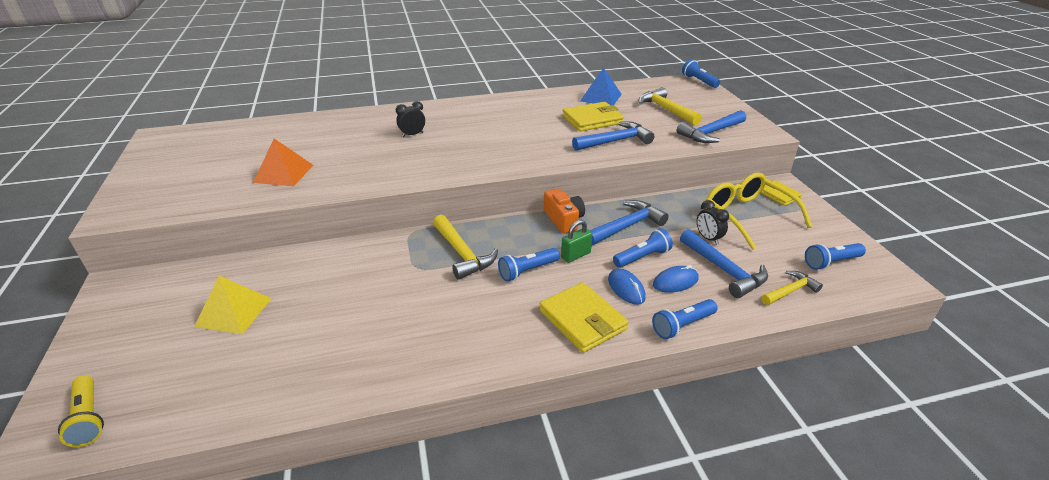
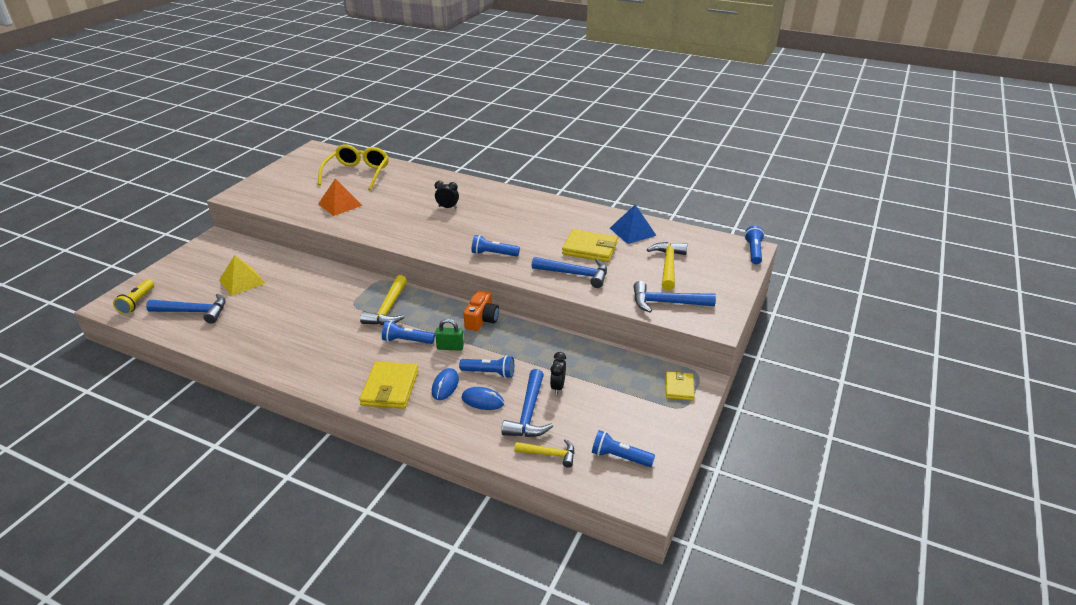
camera: 40 degrees right, 0 degrees up
blue hammer [590,200,669,245] -> blue hammer moved to [146,294,225,324]
blue flashlight [652,299,718,339] -> blue flashlight moved to [472,235,520,256]
yellow glasses [706,172,812,250] -> yellow glasses moved to [318,144,389,190]

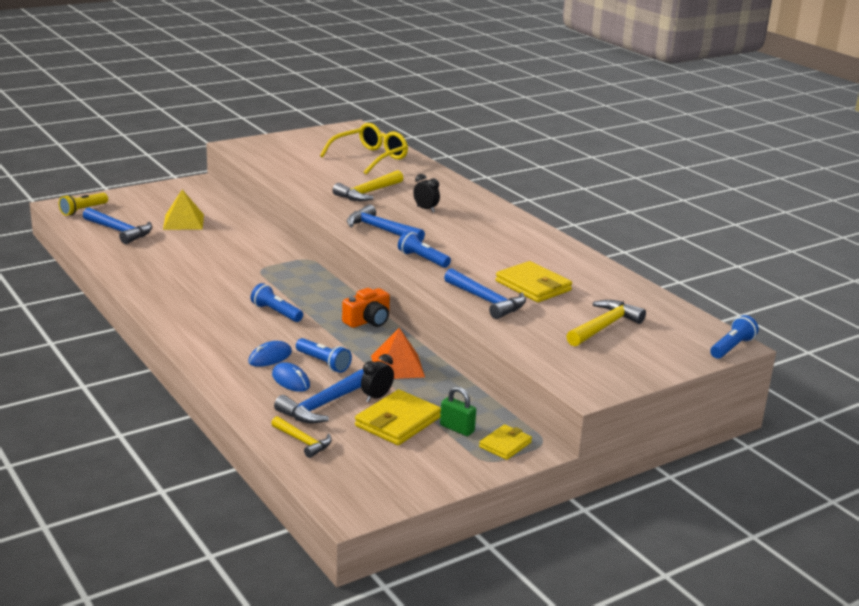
camera: 30 degrees right, 10 degrees down
orange pyramid [318,178,362,216] -> orange pyramid moved to [371,328,425,379]
yellow wallet [359,361,419,409] -> yellow wallet moved to [355,389,441,445]
yellow hammer [360,275,407,325] -> yellow hammer moved to [332,170,403,201]
green padlock [435,319,464,351] -> green padlock moved to [440,386,476,436]
blue flashlight [592,430,655,467] -> none
blue pyramid [610,205,657,244] -> none
blue hammer [633,281,716,313] -> blue hammer moved to [347,204,425,242]

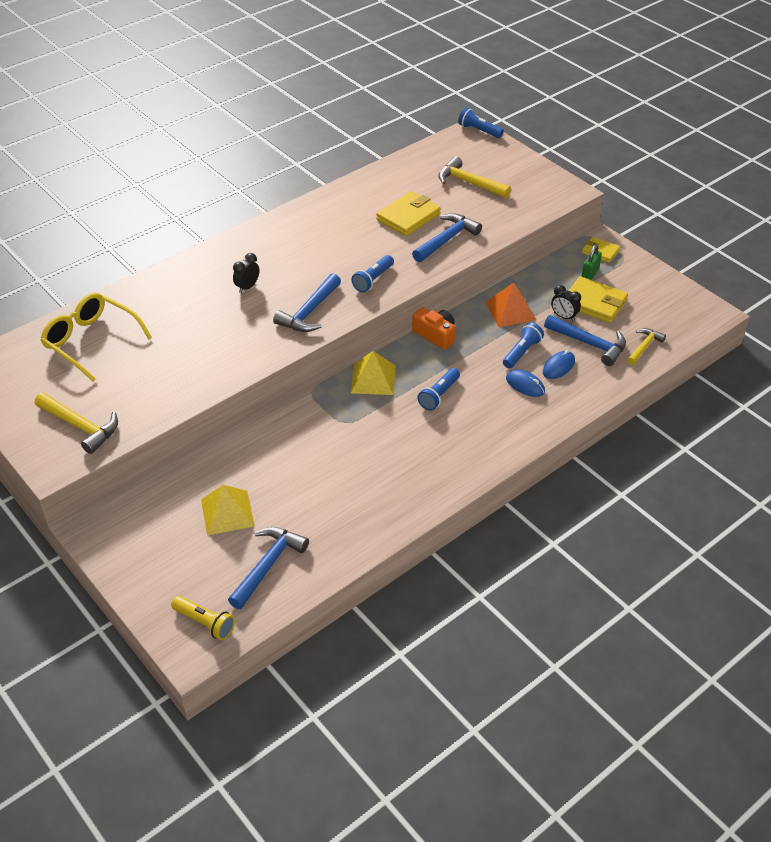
camera: 95 degrees left, 20 degrees up
yellow hammer [332,170,403,201] -> yellow hammer moved to [35,392,118,454]
none -> yellow pyramid [351,351,396,395]

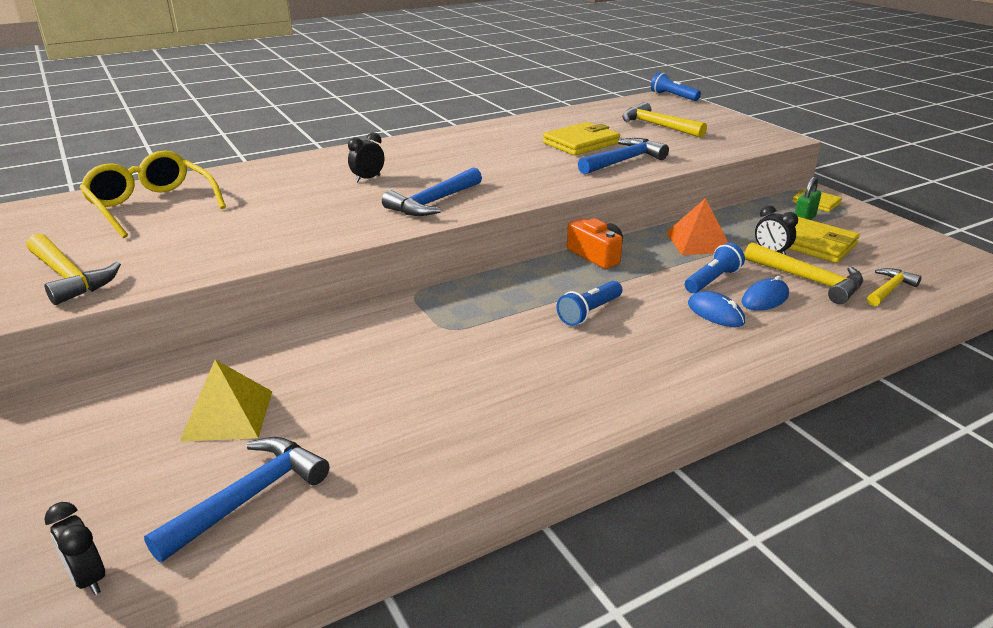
camera: 10 degrees right, 15 degrees down
yellow flashlight [171,596,235,640] -> black clock [44,502,105,595]
blue flashlight [351,255,394,292] -> none
yellow pyramid [351,351,396,395] -> none
blue hammer [544,315,626,366] -> yellow hammer [744,242,863,304]

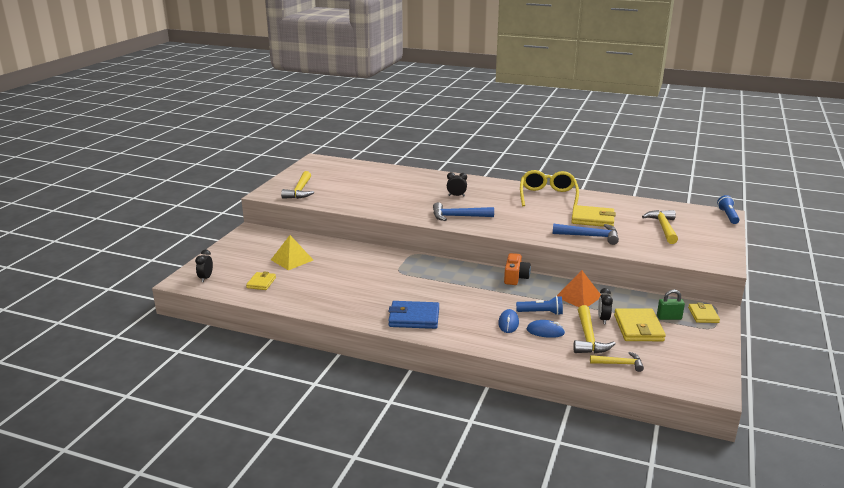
camera: 50 degrees right, 5 degrees down
yellow glasses [80,151,226,238] -> yellow glasses moved to [520,170,579,206]
blue hammer [144,437,329,562] -> yellow wallet [246,272,276,290]
blue flashlight [557,281,622,326] -> none
none -> blue wallet [388,301,439,329]

